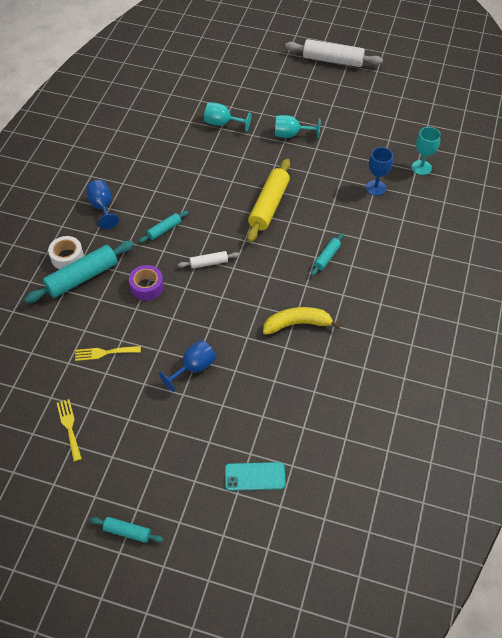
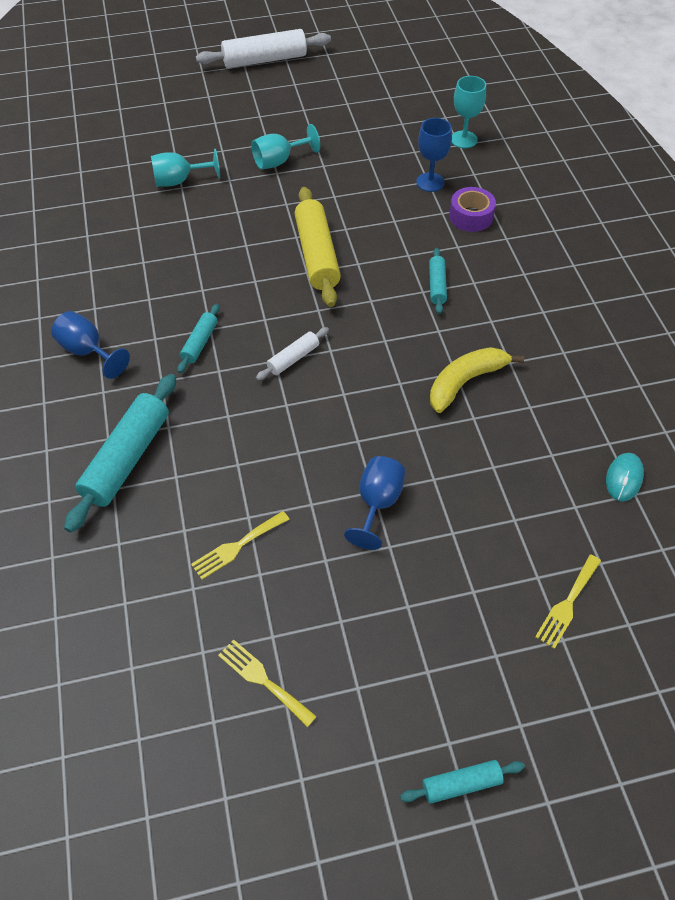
camera: 30 degrees left, 0 degrees up
white tape [48,236,84,270] -> none
purple tape [129,265,164,301] -> purple tape moved to [449,187,496,232]
turquoise phone [225,462,286,491] -> yellow fork [535,555,601,649]
none -> turquoise mouse [606,453,644,502]

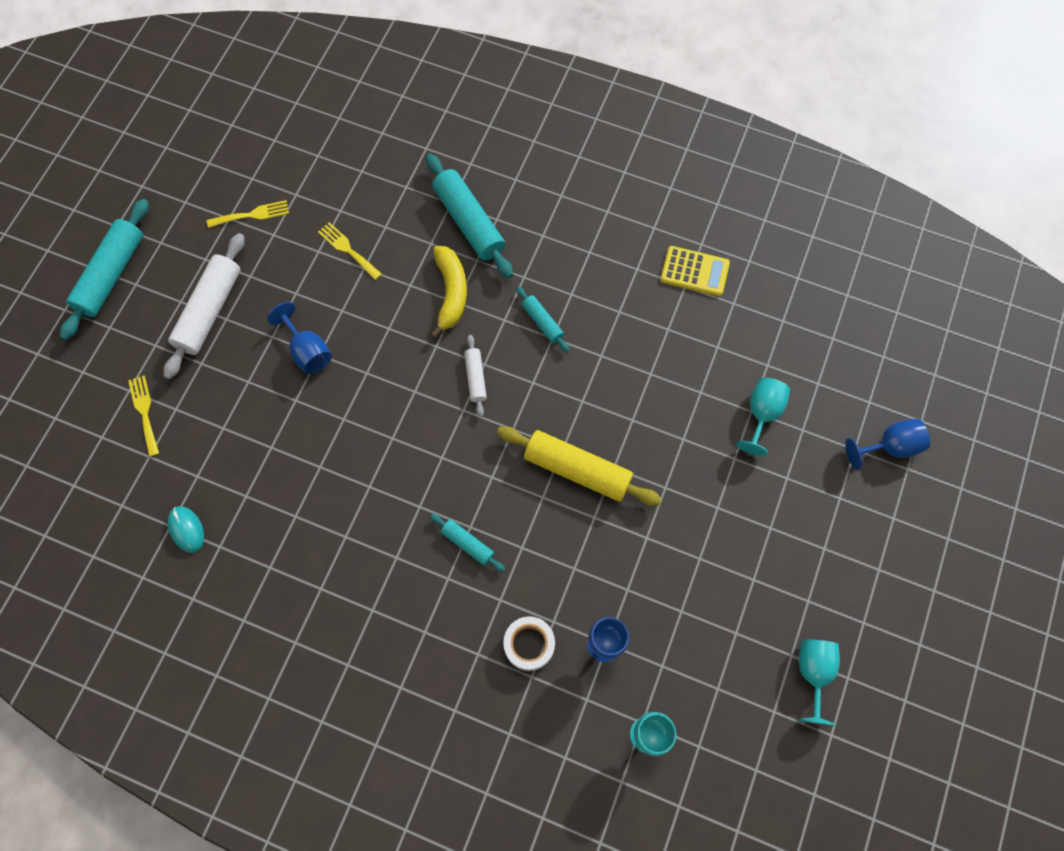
camera: 125 degrees right, 15 degrees up
blue goblet [51,311,130,379] -> blue goblet moved to [845,419,930,469]
yellow fork [191,511,290,580] -> yellow fork turned 45 degrees counterclockwise [318,222,382,280]
white rolling pin [196,29,331,68] -> white rolling pin moved to [163,233,245,379]
turquoise goblet [251,124,320,169] -> turquoise goblet moved to [798,639,840,725]
turquoise rolling pin [400,760,525,804] -> turquoise rolling pin [60,199,149,340], size x1.94
yellow banana [430,347,524,413] -> yellow banana moved to [430,246,467,338]
purple tape [449,187,496,232] -> white tape [503,616,555,671]
none -> yellow calculator [660,246,730,296]

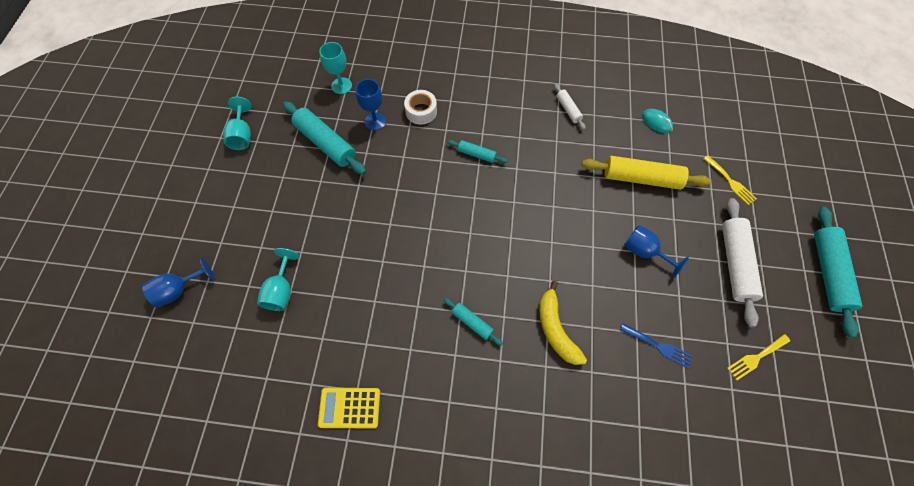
camera: 165 degrees right, 5 degrees down
yellow fork [318,222,382,280] -> blue fork [620,324,693,369]
turquoise rolling pin [426,154,513,278] -> turquoise rolling pin moved to [283,101,366,175]
white rolling pin [464,335,487,417] -> white rolling pin moved to [554,84,585,130]
yellow rolling pin [497,426,662,506] -> yellow rolling pin moved to [582,156,711,190]

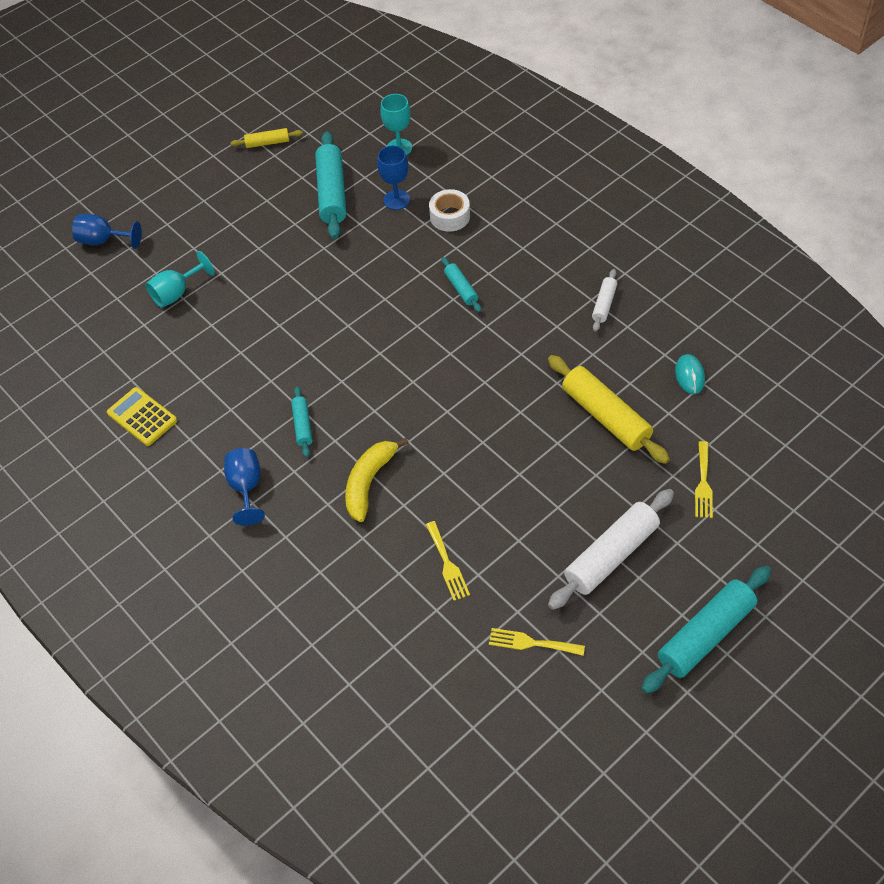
camera: 45 degrees right, 10 degrees down
turquoise goblet [223,97,251,150] -> yellow rolling pin [231,128,303,148]
blue fork [620,324,693,369] -> yellow fork [426,521,470,601]
blue goblet [624,225,689,278] -> blue goblet moved to [224,448,265,526]

